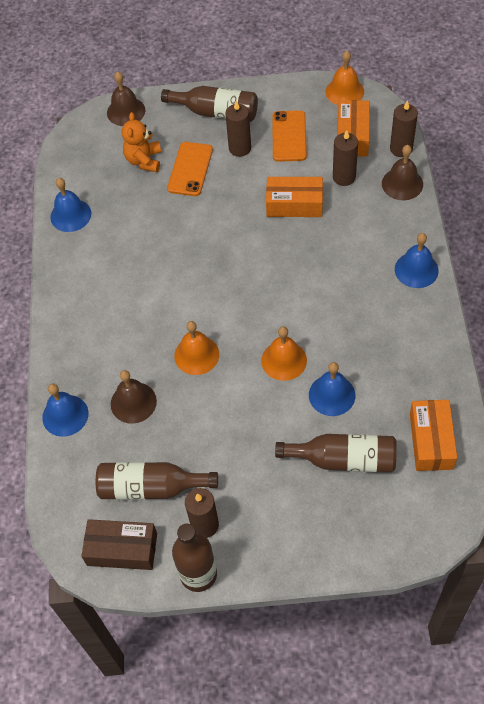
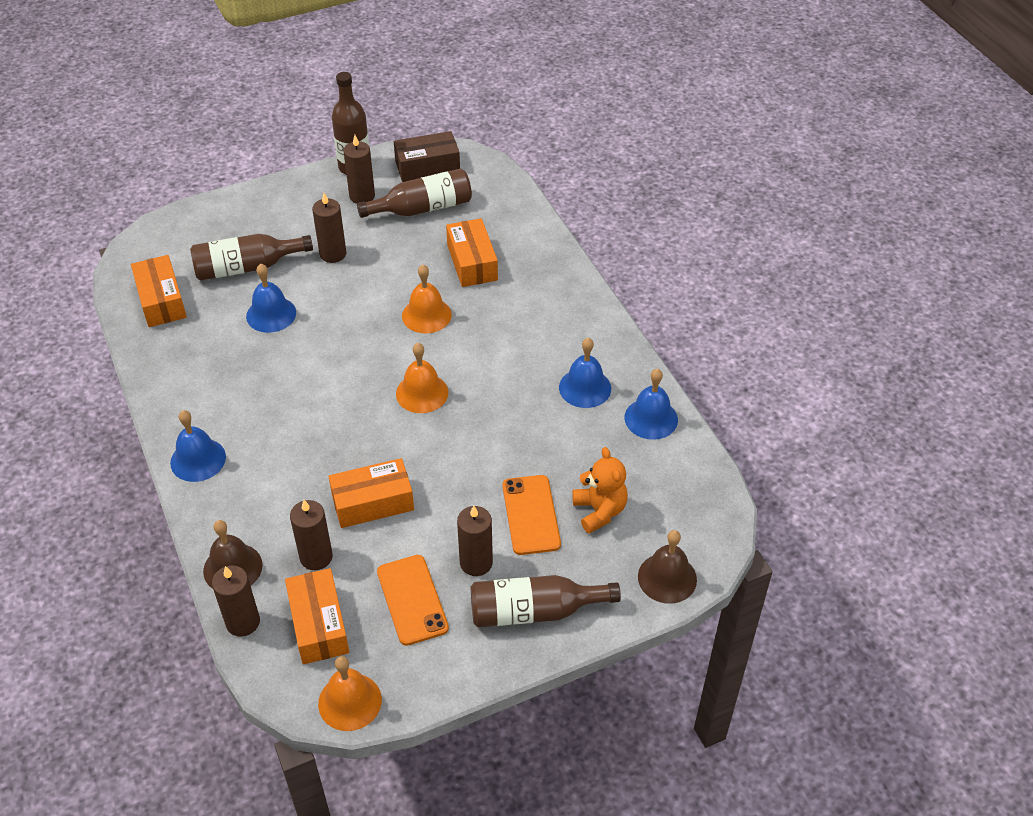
camera: 155 degrees right, 10 degrees down
blue bell [42,384,88,437] -> blue bell moved to [559,338,611,408]
brown bell [111,370,157,424] -> orange box [446,218,498,287]
orange bell [261,326,307,381] -> orange bell moved to [396,343,448,413]
none -> brown candle [312,193,346,263]

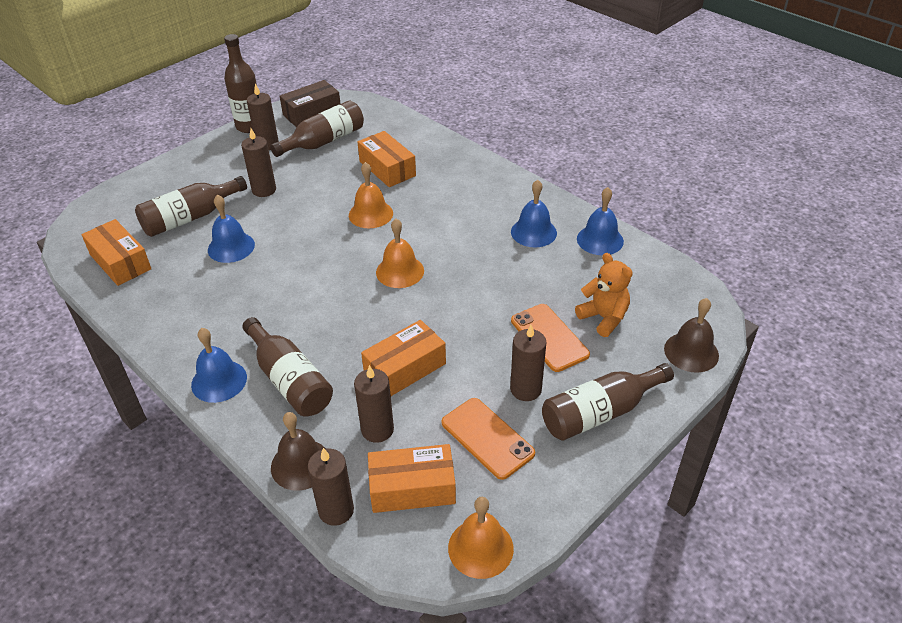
camera: 20 degrees left, 5 degrees down
orange box [285,568,349,664] -> orange box turned 60 degrees counterclockwise [368,444,456,513]
none -> brown bottle [242,317,333,416]

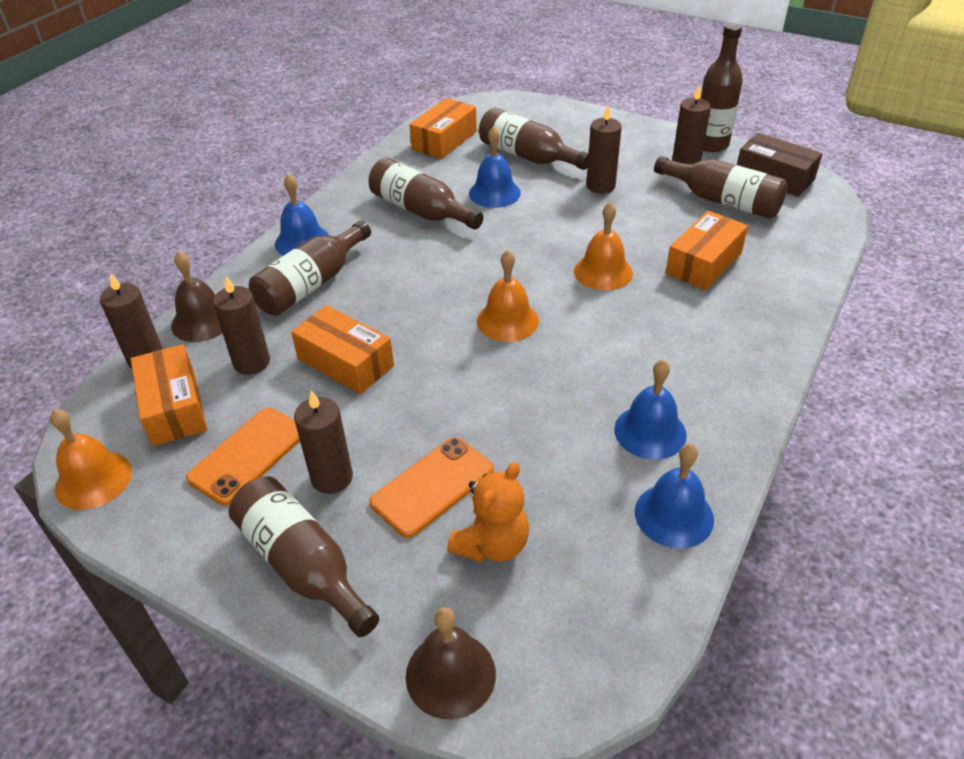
camera: 75 degrees right, 0 degrees up
none -> brown bottle [369,158,483,229]

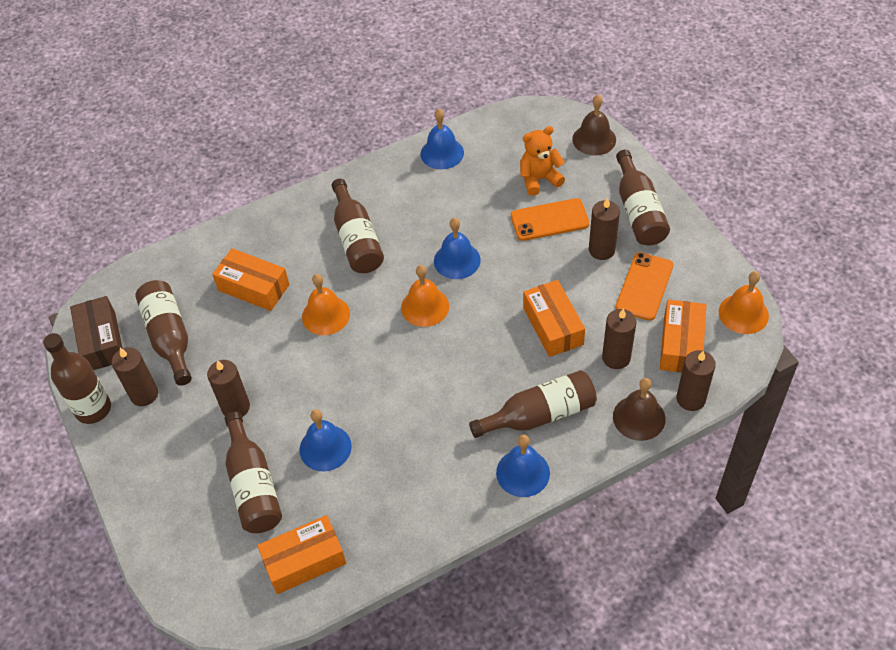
camera: 145 degrees left, 10 degrees up
orange phone [186,407,300,506] -> orange phone turned 45 degrees counterclockwise [616,252,674,321]
brown bottle [369,158,483,229] -> brown bottle moved to [331,179,384,273]
blue bell [614,360,687,460] -> blue bell moved to [434,218,481,279]
orange box [666,211,748,290] -> orange box turned 45 degrees clockwise [212,248,289,311]

